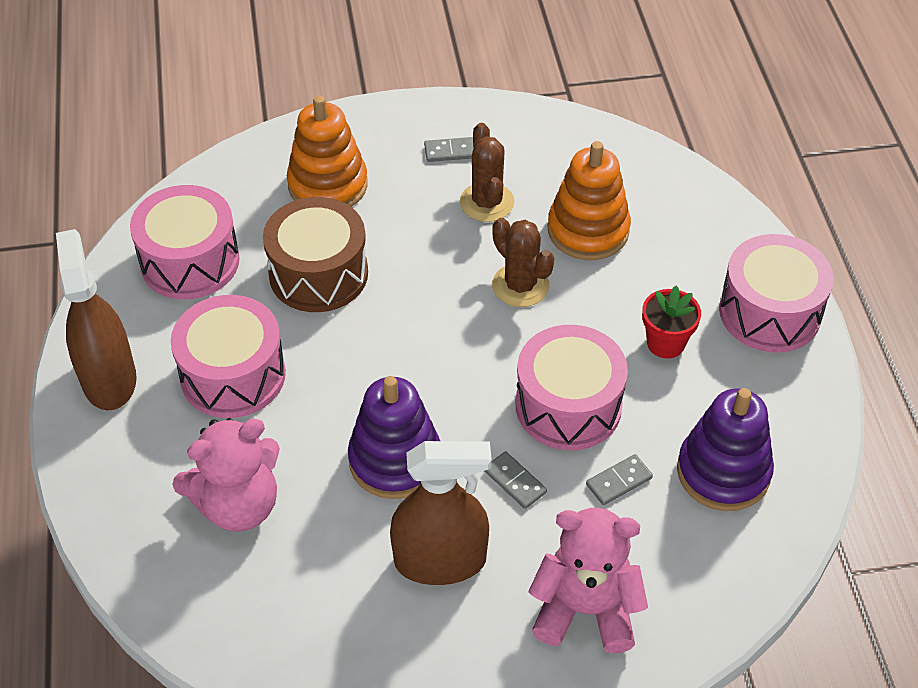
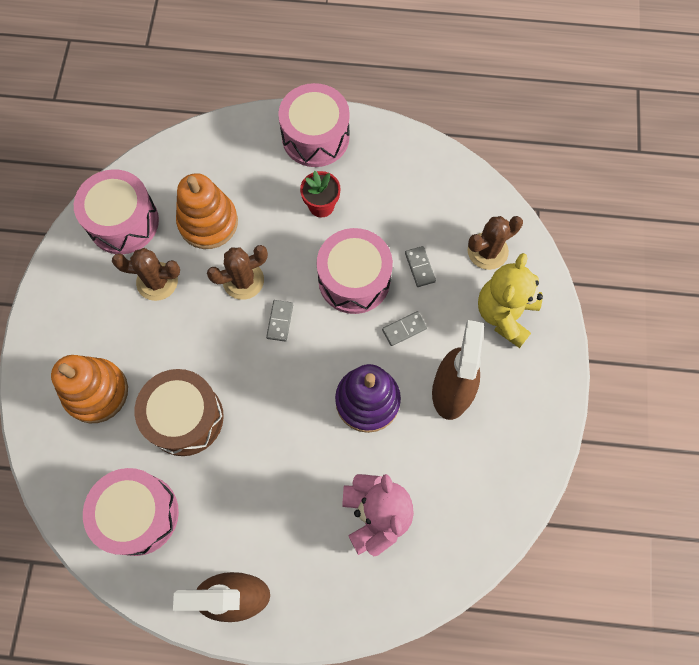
camera: 75 degrees left, 20 degrees up
pink drum [171,295,286,418] -> pink drum moved to [74,169,159,254]
grey domino [424,137,474,162] -> grey domino moved to [266,300,293,342]
pink teddy bear [529,508,648,654] -> yellow teddy bear [478,253,543,348]
purple stacking toy [677,388,774,511] -> none
none -> brown cactus [468,216,523,270]

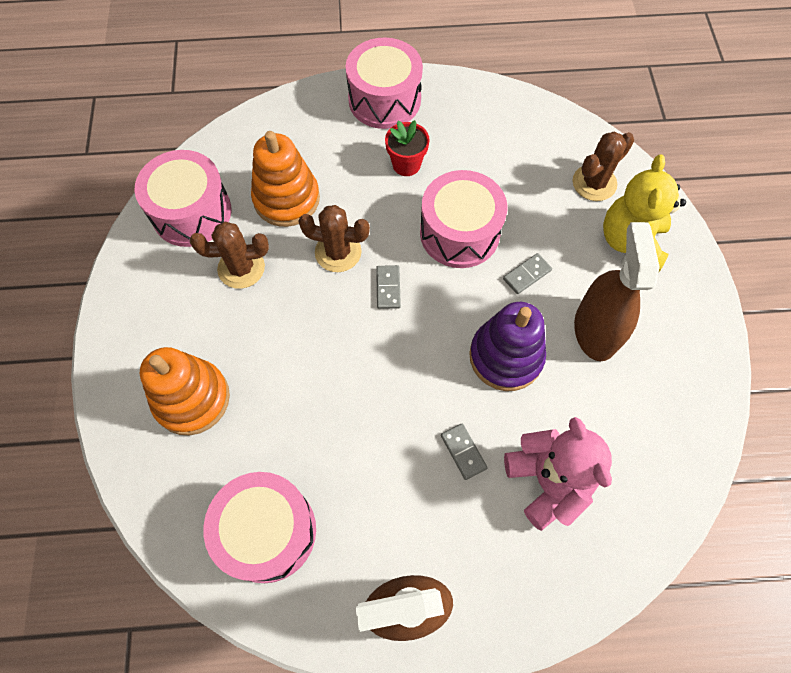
camera: 10 degrees left, 5 degrees down
brown drum [135,369,224,456] -> none
brown cactus [207,245,268,300] -> brown cactus turned 45 degrees clockwise [298,205,370,272]
grey domino [405,246,436,287] -> grey domino moved to [441,424,488,480]

